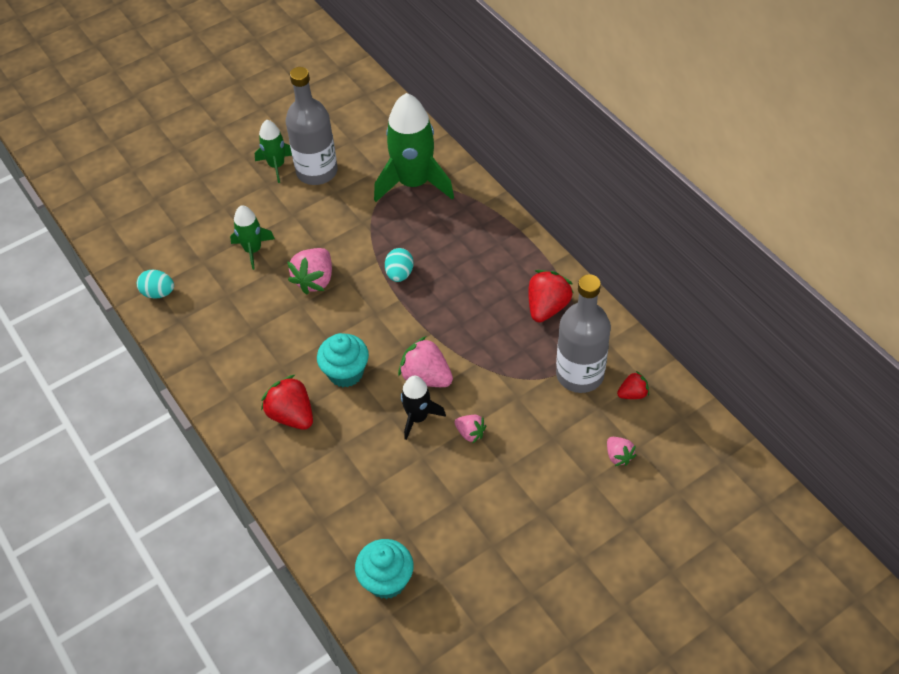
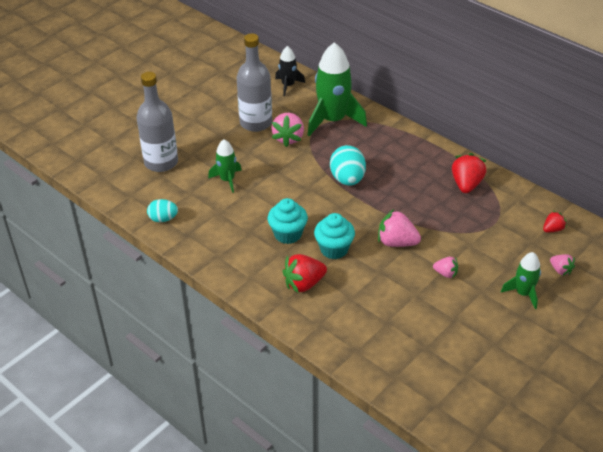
camera: 15 degrees left, 10 degrees down
green rocket [255,120,292,183] -> green rocket moved to [501,252,541,309]
red strawberry [261,375,313,430] -> red strawberry turned 60 degrees counterclockwise [283,254,327,293]
pink strawberry [287,248,332,295] -> pink strawberry moved to [271,113,304,147]
turquoise cupcake [355,539,414,599] -> turquoise cupcake moved to [268,198,308,244]
turquoise egg [385,248,414,282] -> turquoise egg [330,145,366,186], size x1.61
black rocket [401,376,446,440] -> black rocket moved to [275,46,305,96]
grey bottle [556,274,611,393] -> grey bottle moved to [137,72,178,172]

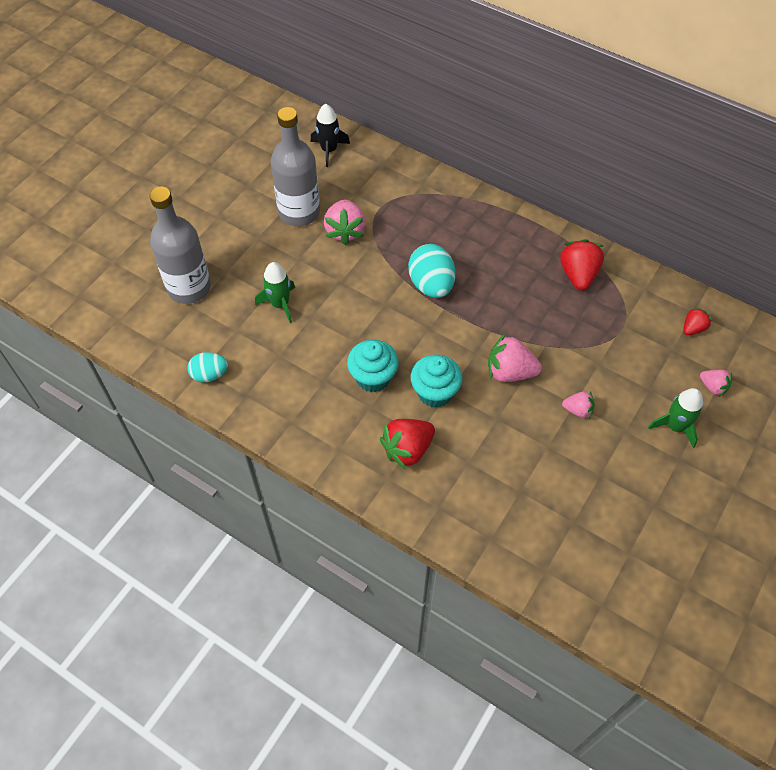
camera: 10 degrees left, 15 degrees up
green rocket [308,42,367,136] -> none

